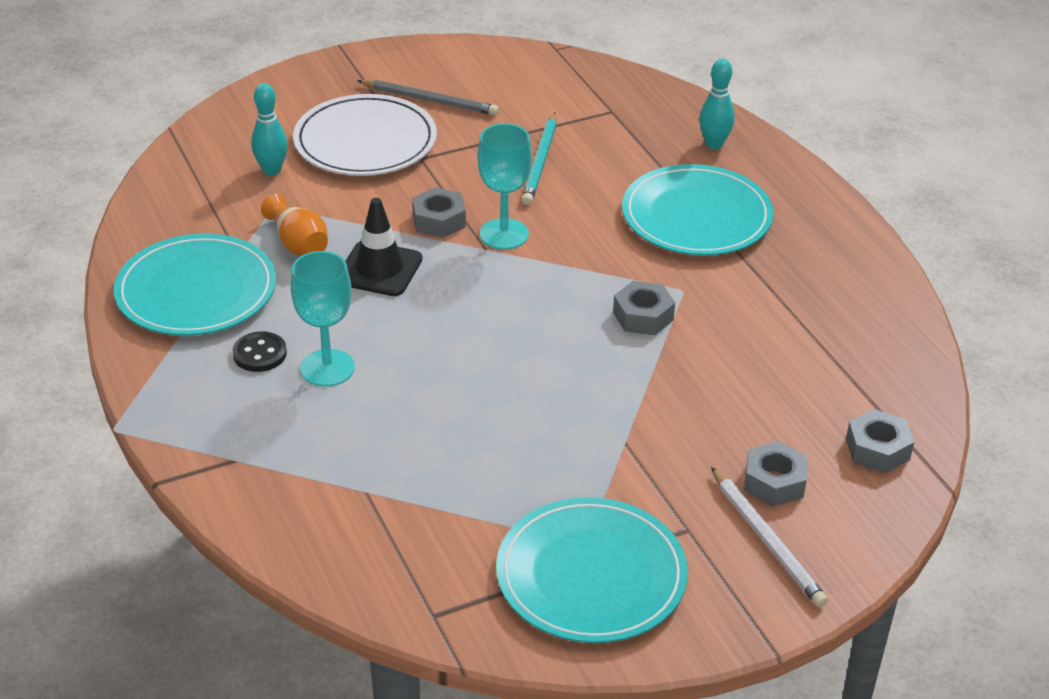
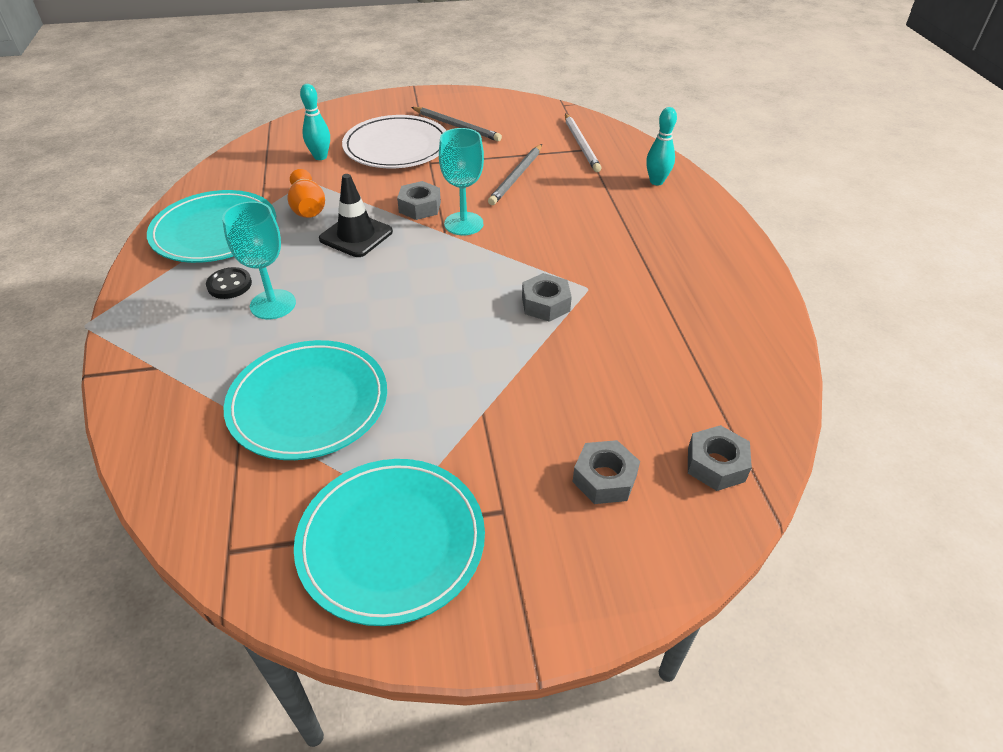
camera: 15 degrees right, 5 degrees up
turquoise pencil [522,113,557,205] -> grey pencil [488,144,542,205]
turquoise plate [622,164,773,255] -> turquoise plate moved to [223,340,387,460]
white pencil [711,467,828,607] -> white pencil moved to [565,113,601,172]

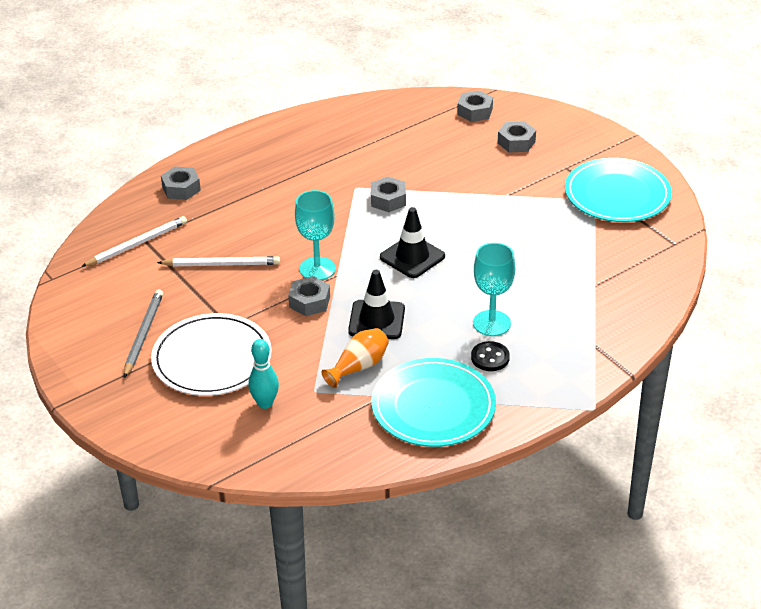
camera: 115 degrees left, 5 degrees down
turquoise plate [223,340,387,460] -> none
grey pencil [488,144,542,205] -> white pencil [157,256,280,266]
turquoise bowling pin [646,107,677,185] -> grey nut [161,166,201,200]
none -> black traffic cone [380,207,445,278]

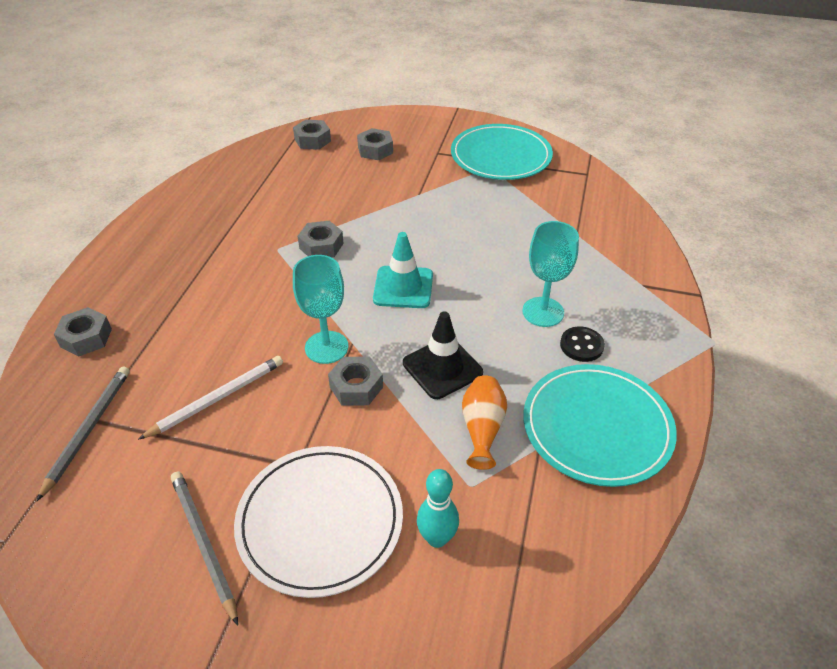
camera: 40 degrees left, 5 degrees up
white pencil [81,216,187,267] -> grey pencil [37,367,130,501]
black traffic cone [380,207,445,278] -> turquoise traffic cone [373,232,433,308]

